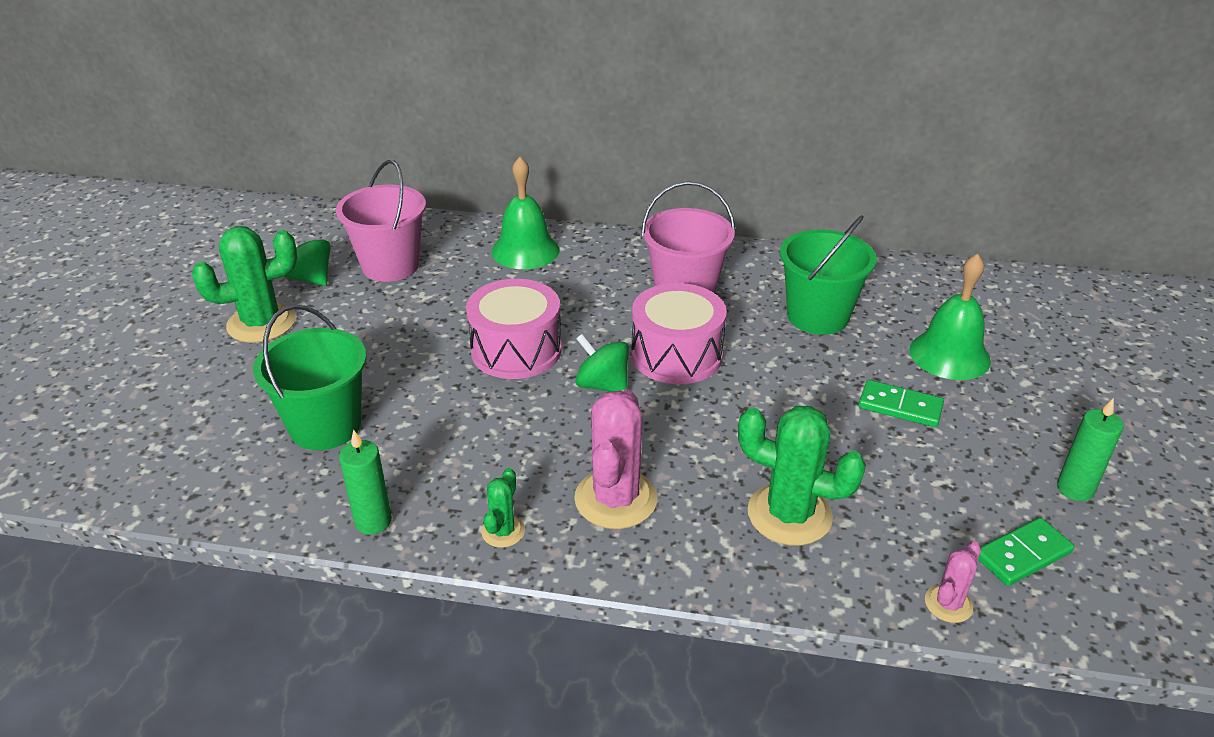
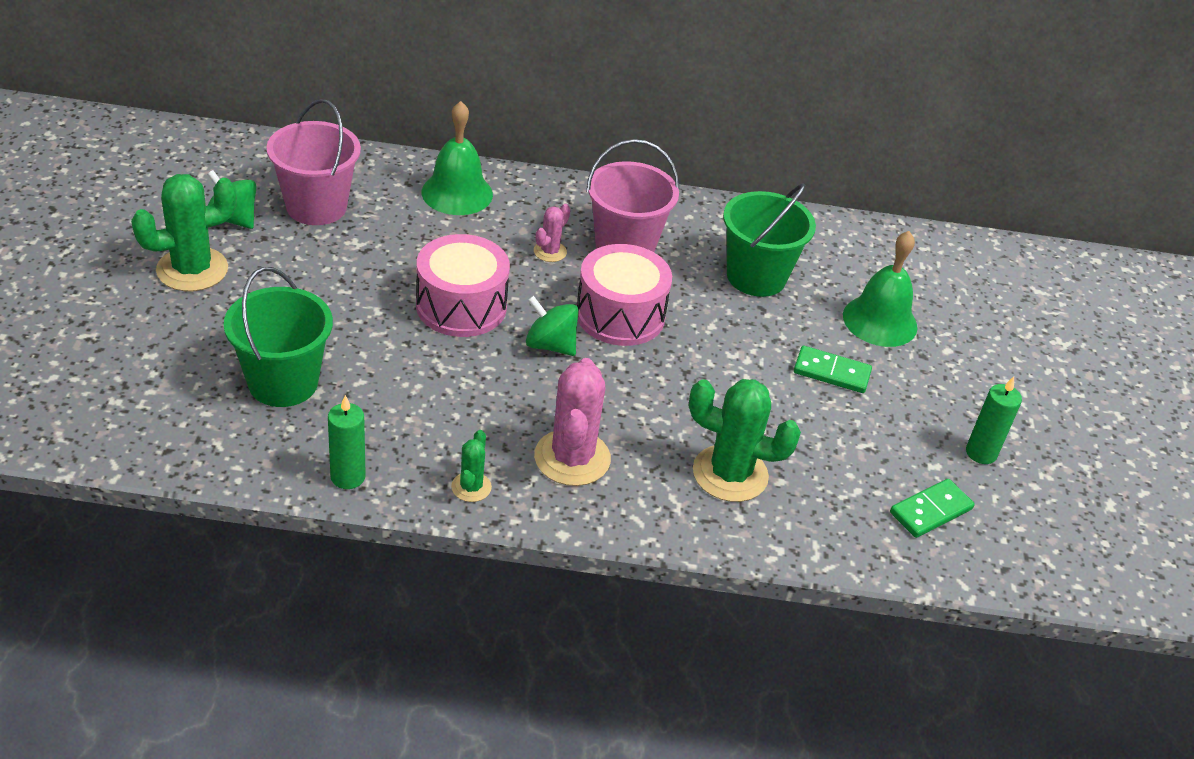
camera: 10 degrees left, 5 degrees up
pink cactus [925,541,981,623] -> pink cactus moved to [534,204,570,262]

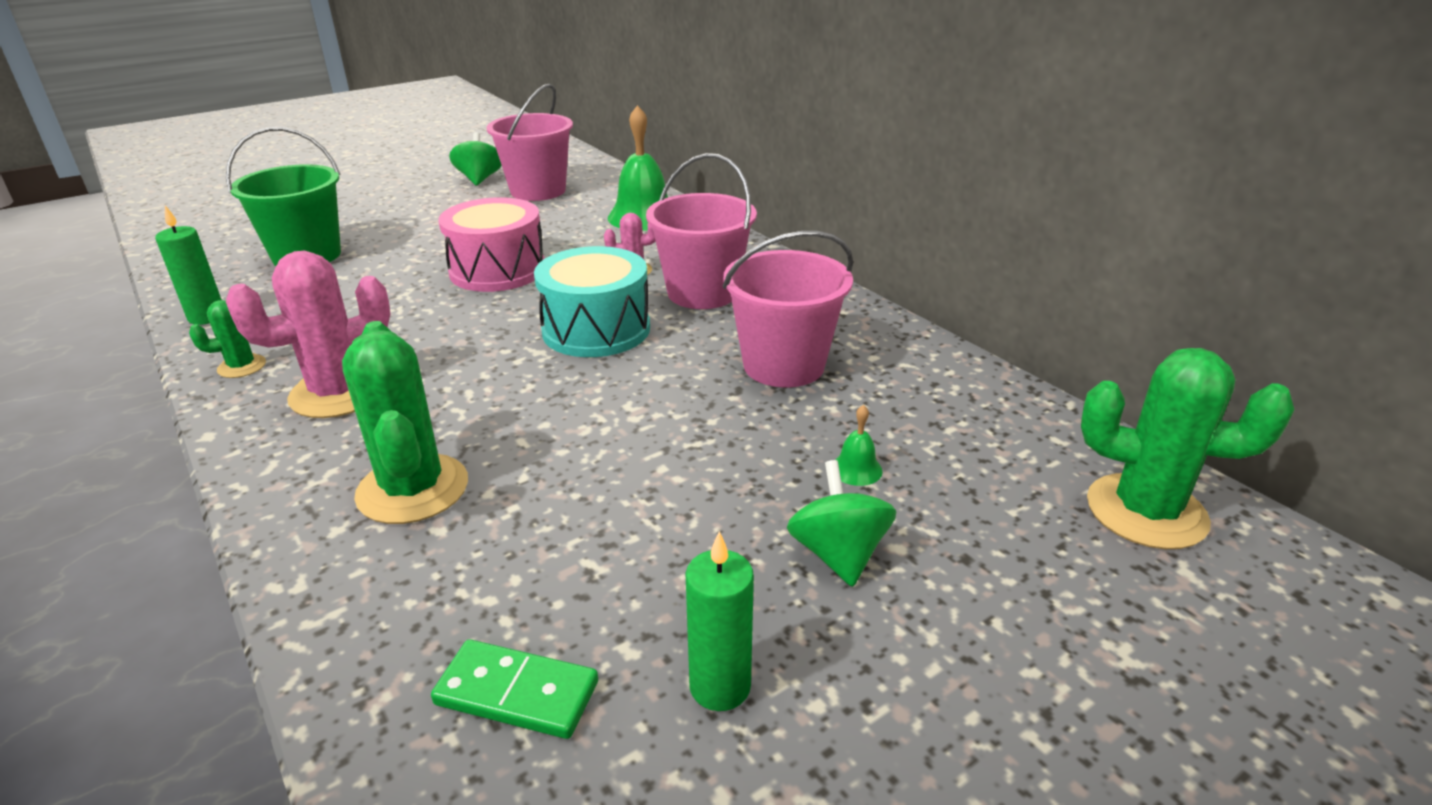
camera: 55 degrees right, 10 degrees down
green cactus [131,174,237,291] -> green cactus moved to [1081,348,1295,549]
green spinning top [526,296,579,356] -> green spinning top moved to [787,460,896,587]
pink drum [577,244,672,346] -> turquoise drum [534,246,650,357]
green bucket [723,183,816,297] -> pink bucket [723,231,853,388]
green domino [794,346,872,393] -> none
green bell [843,231,917,347] -> green bell [835,405,883,486], size x0.43

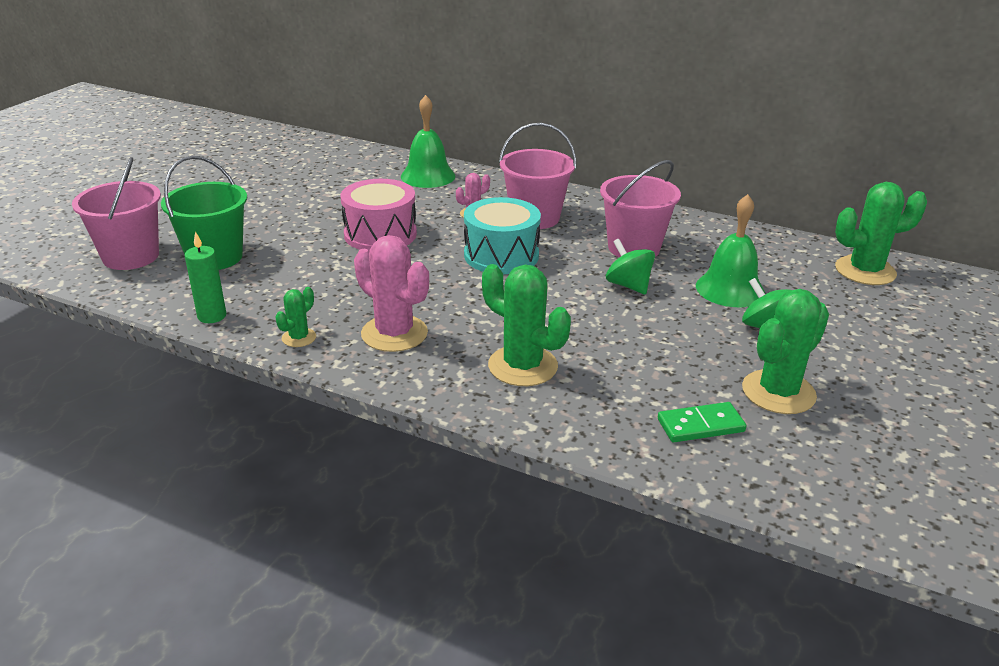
camera: 30 degrees left, 0 degrees up
pink cactus [226,251,390,418] -> pink cactus turned 75 degrees counterclockwise [354,235,429,352]
green spinning top [449,132,502,186] -> green spinning top moved to [606,239,655,295]
pink bucket [487,84,573,201] -> pink bucket moved to [72,157,161,270]
green candle [685,531,754,711] -> green cactus [742,289,829,414]
green bell [835,405,883,486] -> green bell [696,194,765,307], size x2.32

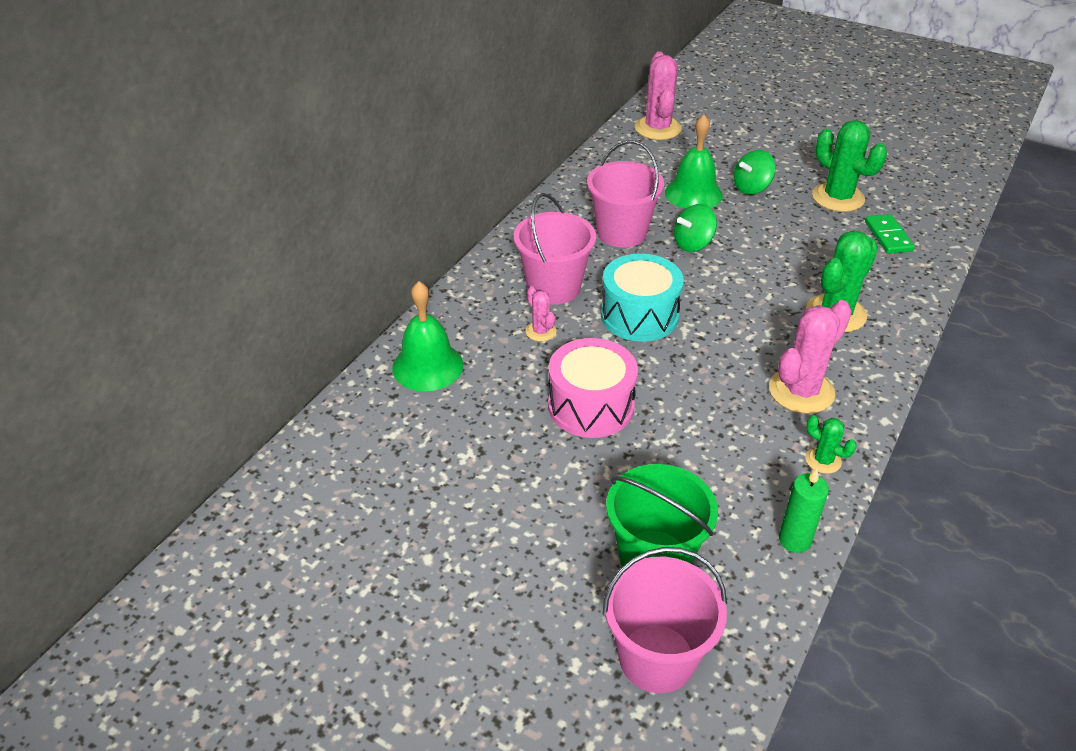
camera: 85 degrees left, 10 degrees up
green cactus [835,182,927,285] -> pink cactus [635,51,682,140]

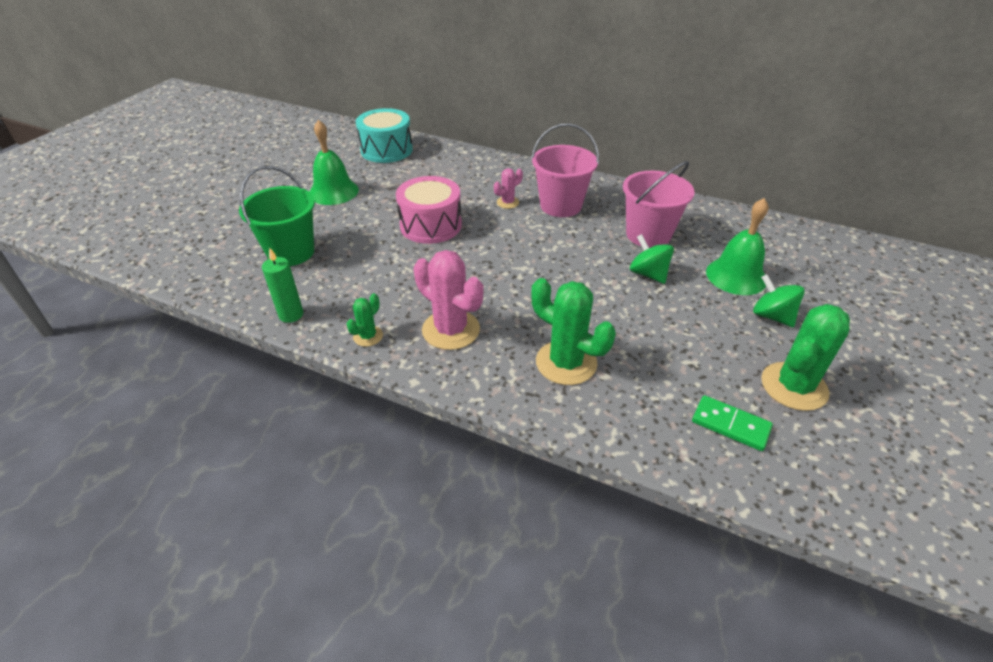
camera: 85 degrees right, 0 degrees up
green bell [392,281,463,391] -> green bell moved to [310,120,359,205]
turquoise drum [601,253,684,342] -> turquoise drum moved to [356,108,413,163]
pink bucket [602,547,727,693] -> none
pink cactus [635,51,682,140] -> none
green domino [865,214,915,254] -> green domino turned 45 degrees clockwise [692,395,773,451]

